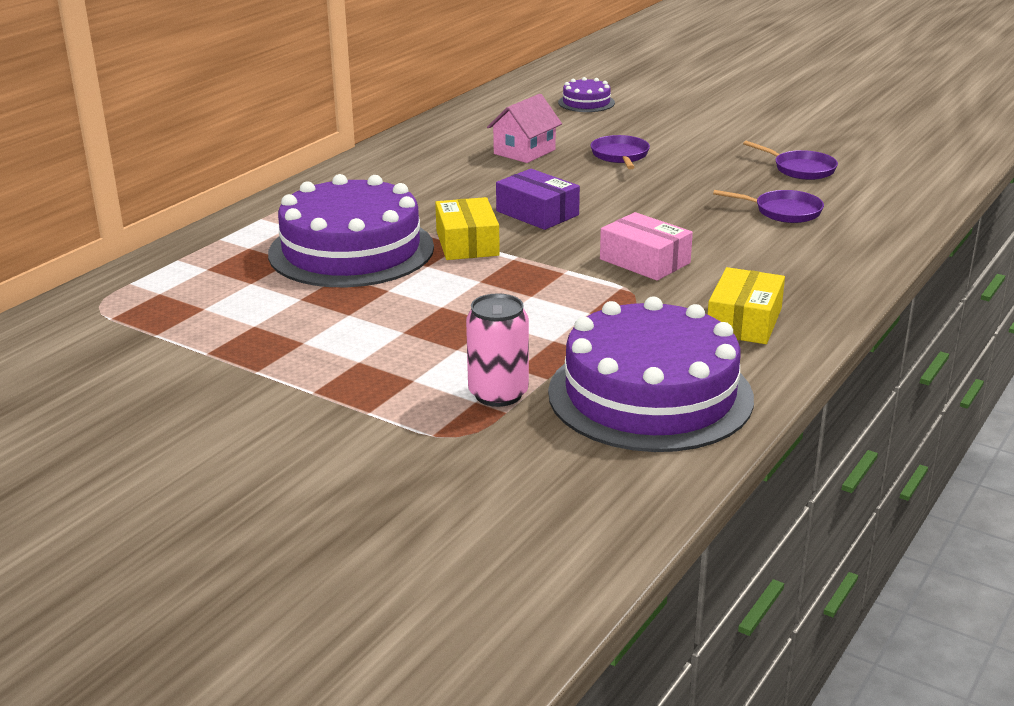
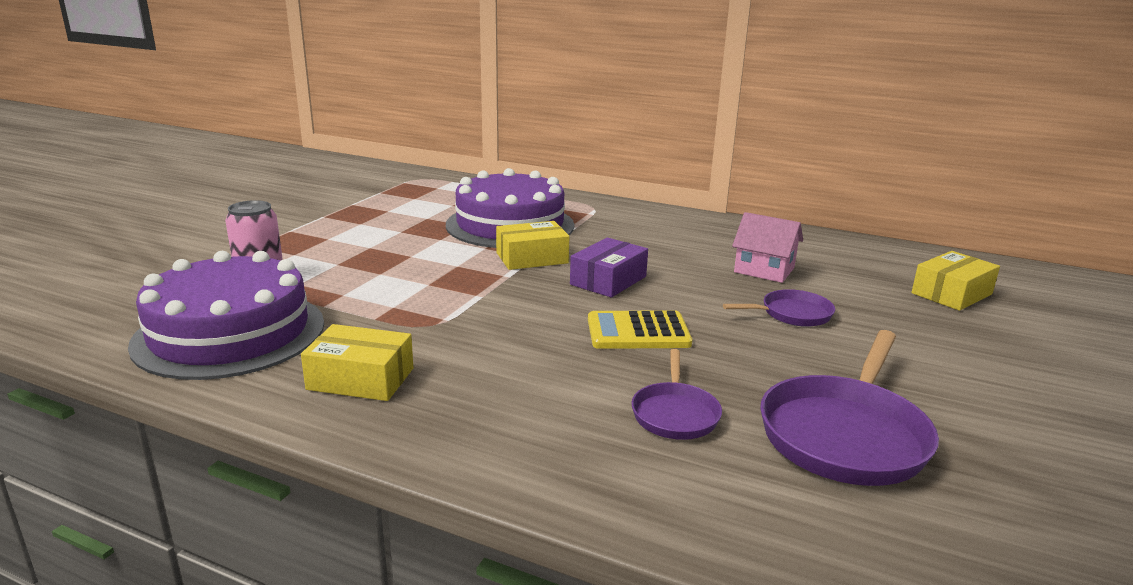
camera: 80 degrees right, 5 degrees down
purple cake [558,77,615,112] -> yellow box [911,251,1000,311]
pink box [600,212,693,281] -> none
purple pan [743,141,838,180] -> purple pan [760,330,939,486], size x1.80
none -> yellow calculator [588,311,692,349]

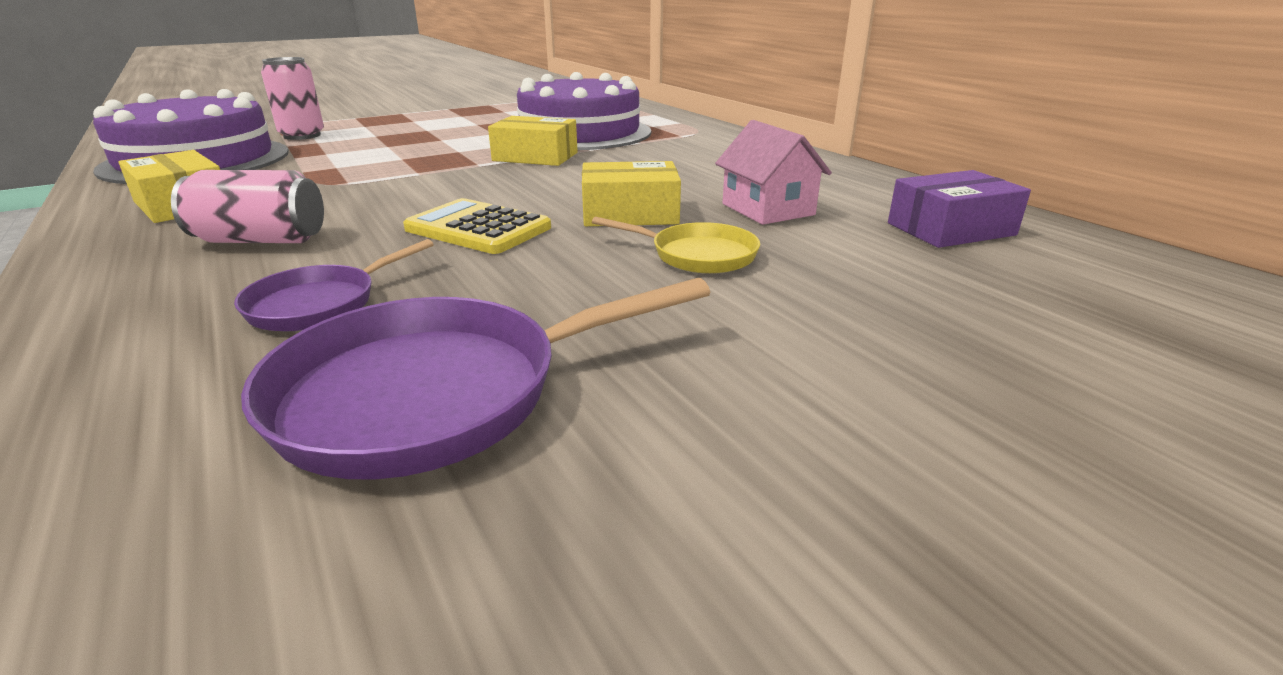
camera: 35 degrees right, 5 degrees up
purple box [570,238,648,298] -> purple box moved to [888,170,1031,248]
purple pan [723,289,835,327] -> yellow pan [592,217,760,274]
yellow box [911,251,1000,311] -> yellow box moved to [582,161,681,226]
none -> pink can [171,170,324,243]

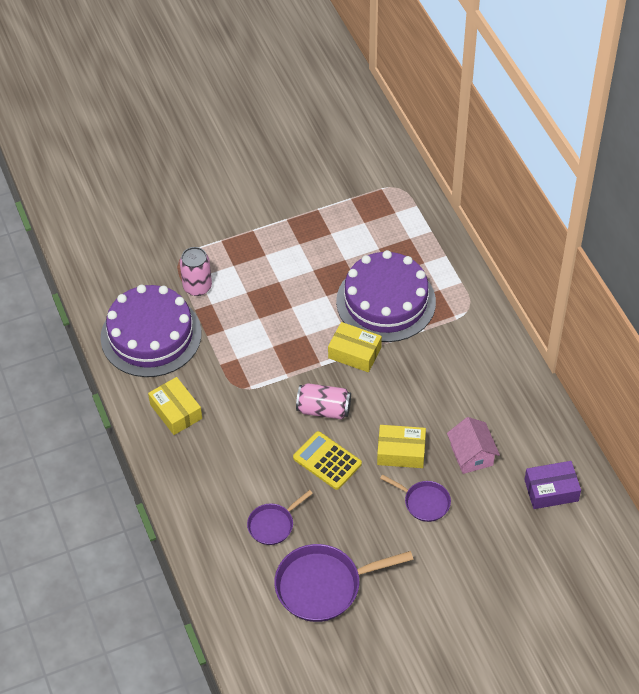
camera: 10 degrees right, 25 degrees up
pink can [171,170,324,243] -> pink can moved to [296,383,351,420]
yellow pan [592,217,760,274] -> purple pan [380,474,451,522]

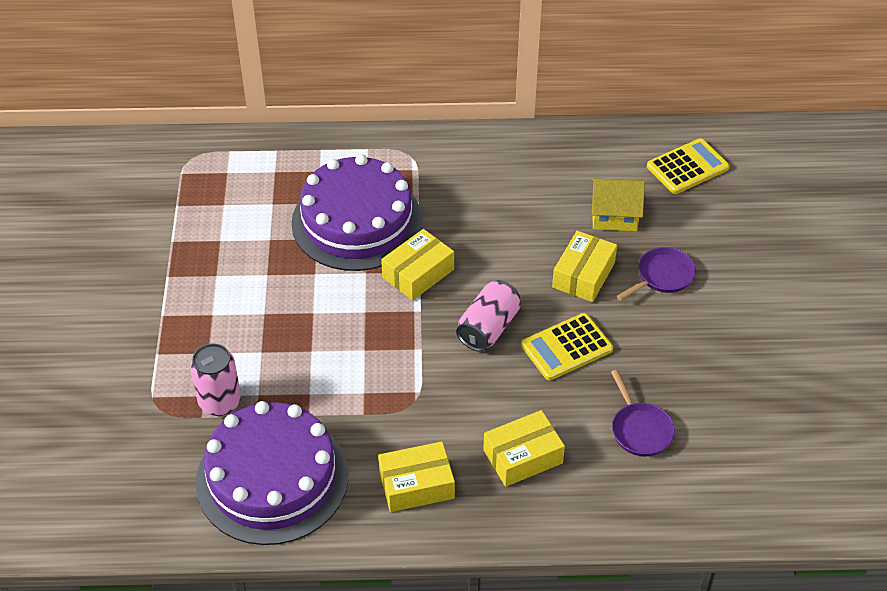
camera: 70 degrees left, 5 degrees down
purple pan [274,544,413,622] -> none
pink house [447,417,500,474] -> yellow house [592,178,645,231]
purple box [524,461,581,509] -> yellow calculator [647,138,730,194]
none -> yellow box [483,410,565,487]

